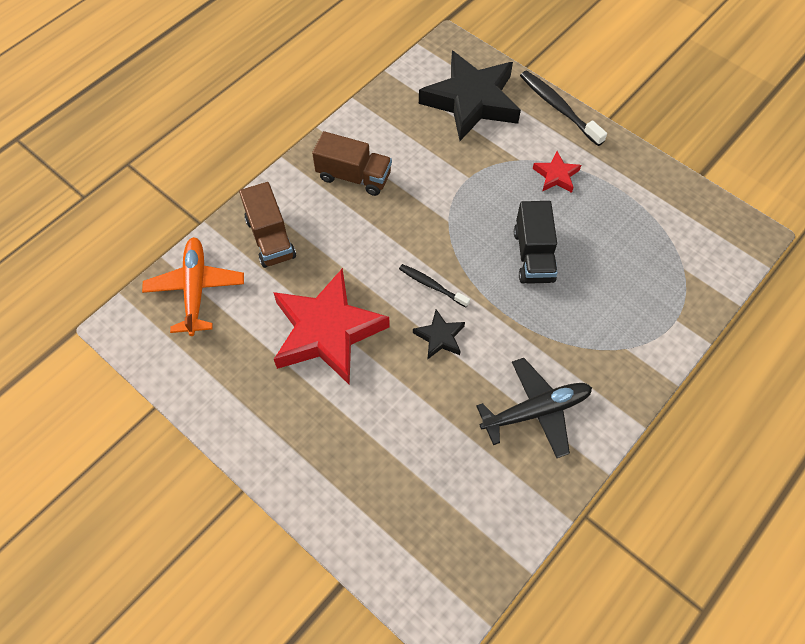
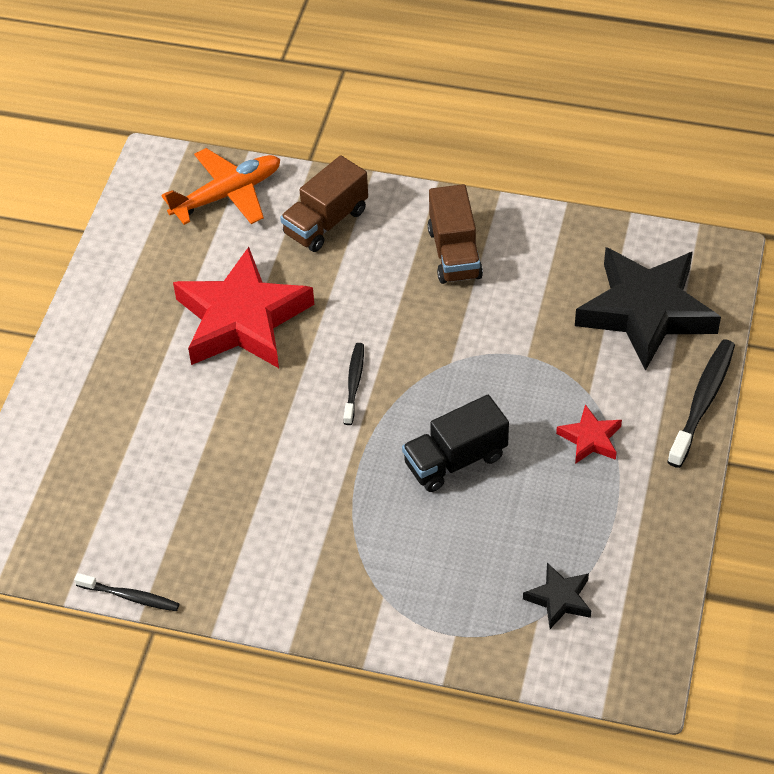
camera: 65 degrees right, 10 degrees down
black star [413,309,465,360] -> black star moved to [523,563,591,629]
black plane [476,358,592,458] -> none
none -> black toothbrush [74,573,180,611]

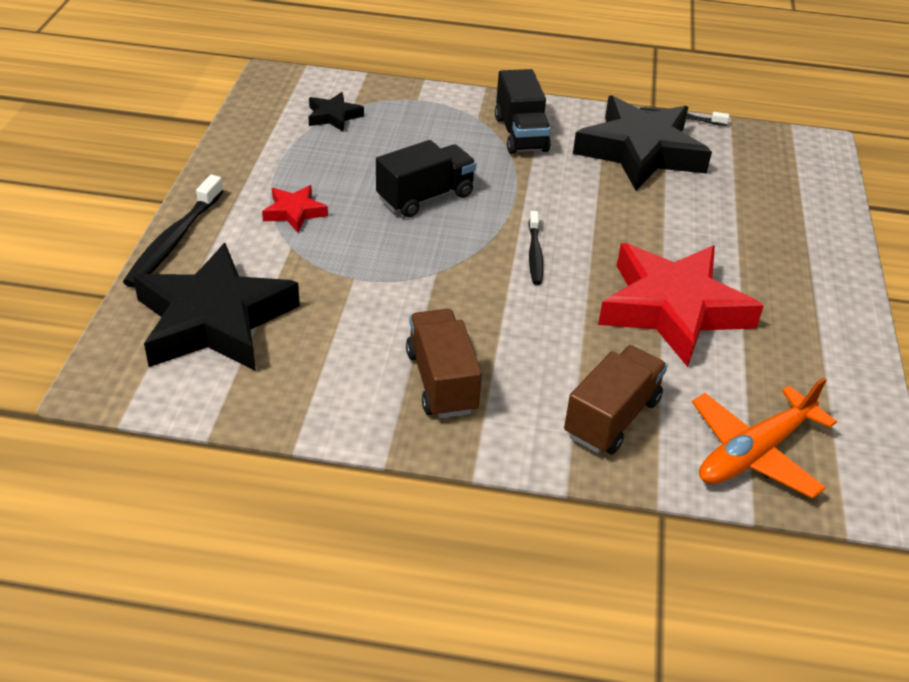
camera: 170 degrees right, 10 degrees down
none -> black truck [495,69,551,154]
none -> black star [573,95,712,190]

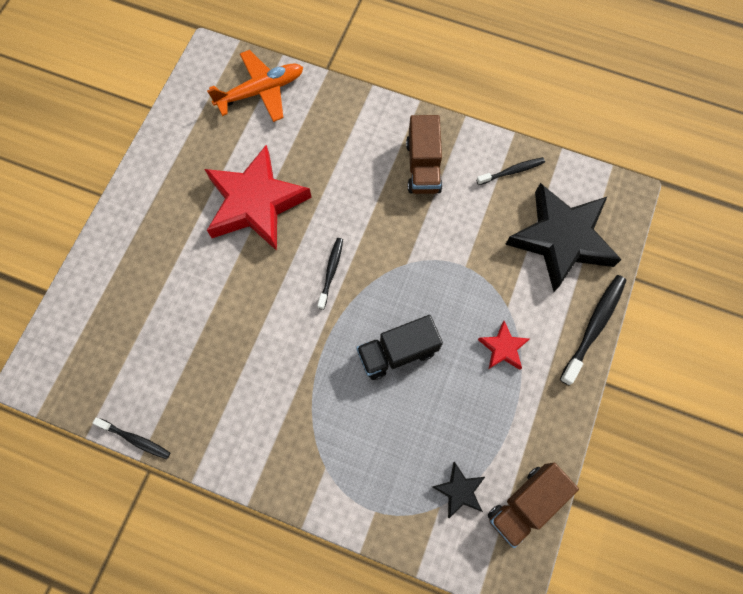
camera: 165 degrees left, 30 degrees up
black truck [495,69,551,154] -> none
brown truck [564,345,667,455] -> brown truck moved to [488,463,579,548]
black star [573,95,712,190] -> none
none -> black toothbrush [476,157,545,185]

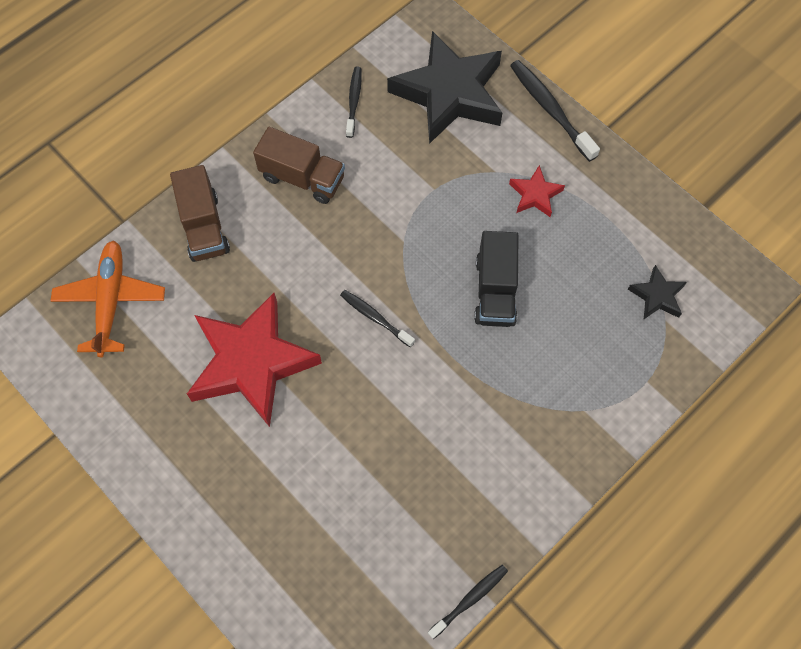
camera: 65 degrees left, 5 degrees down
brown truck [488,463,579,548] -> brown truck moved to [170,165,230,262]

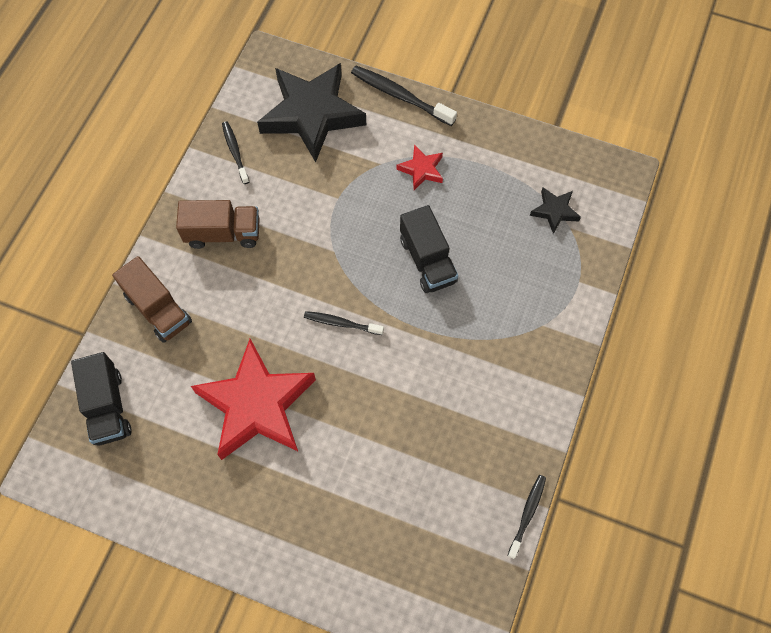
camera: 25 degrees left, 0 degrees up
orange plane [51,240,165,357] -> black truck [71,352,132,446]

